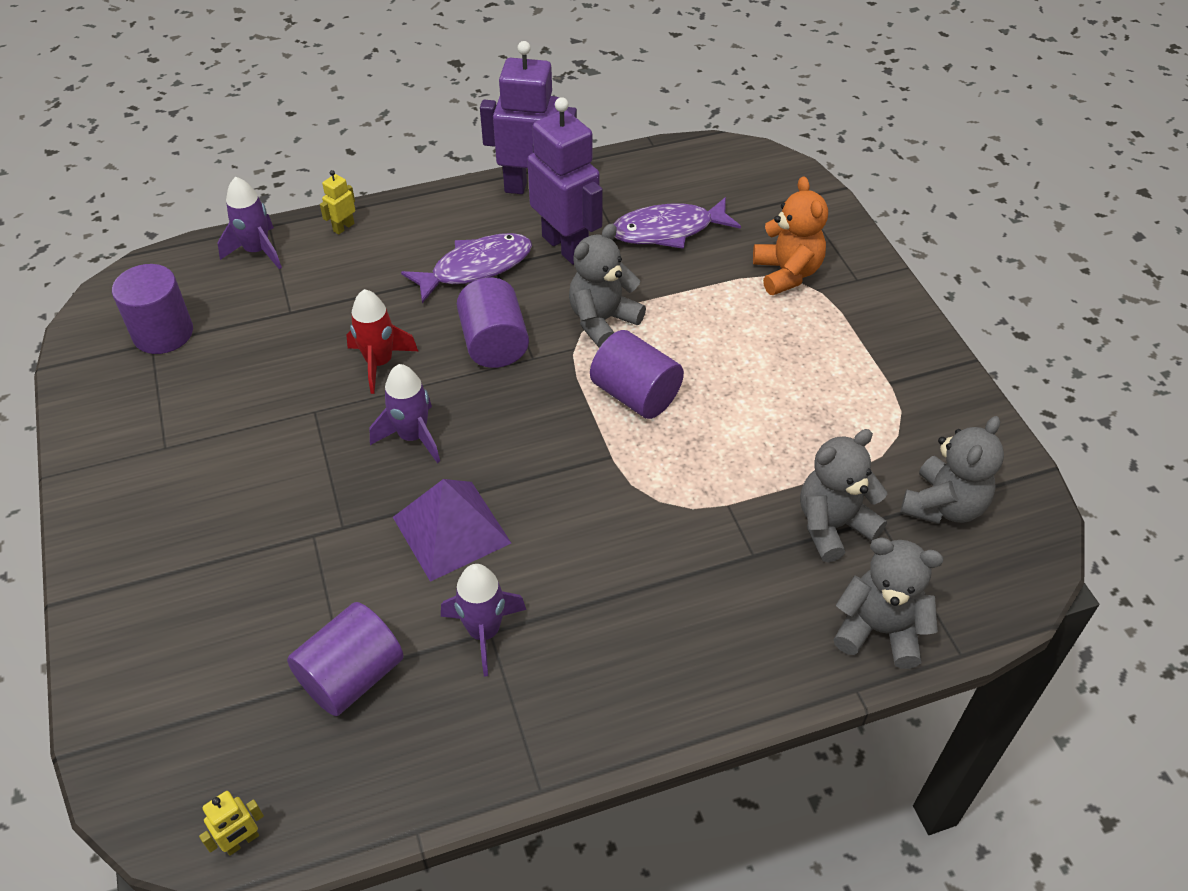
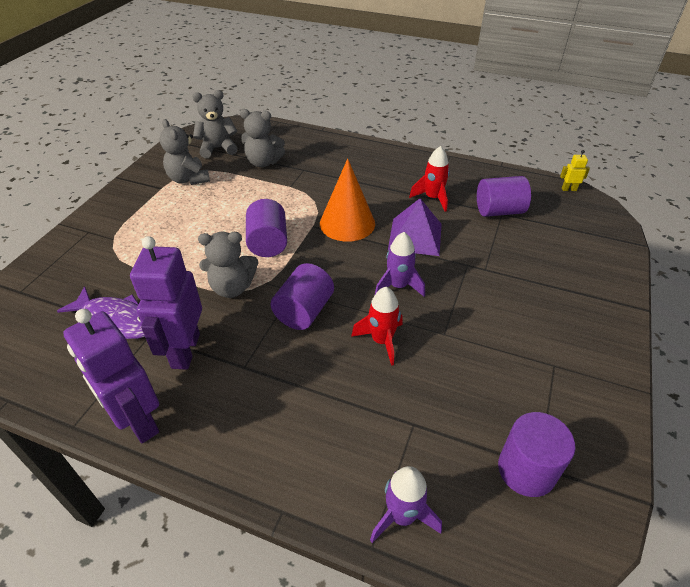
camera: 140 degrees left, 5 degrees down
yellow robot [320,170,355,235] -> none
purple fish [401,233,532,303] -> none
purple rocket [441,564,526,677] -> red rocket [409,146,450,212]
orange teddy bear [753,176,828,295] -> none
grey teddy bear [834,537,943,669] -> grey teddy bear moved to [159,119,210,185]
none -> orange cone [320,158,375,242]

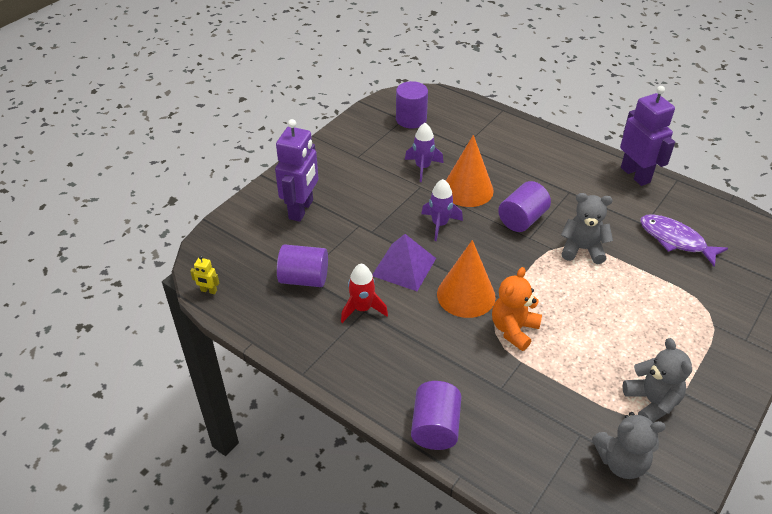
camera: 165 degrees left, 0 degrees up
purple robot [130,236,202,370] -> purple robot moved to [275,119,319,222]
grey teddy bear [240,109,285,167] -> none
purple cylinder [246,199,287,257] -> purple cylinder moved to [411,381,461,450]
red rocket [351,287,403,366] -> orange cone [446,135,494,207]
purple rocket [370,466,442,543] -> purple rocket moved to [405,123,444,182]
none -> orange teddy bear [492,267,542,351]

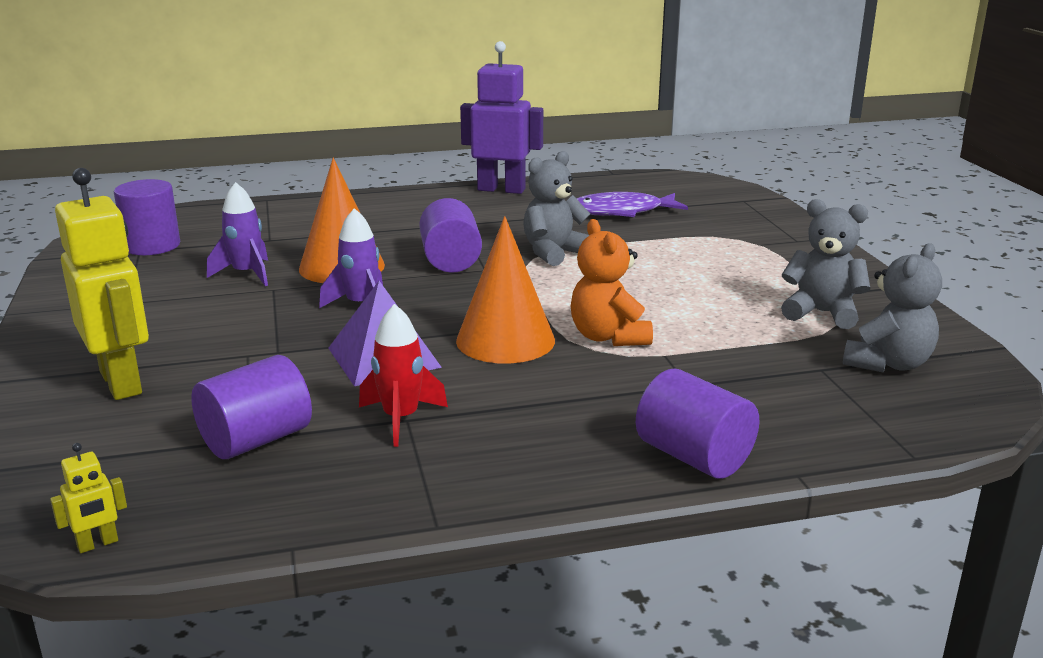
camera: 50 degrees left, 20 degrees down
purple robot [275,119,319,222] -> yellow robot [55,168,149,400]

